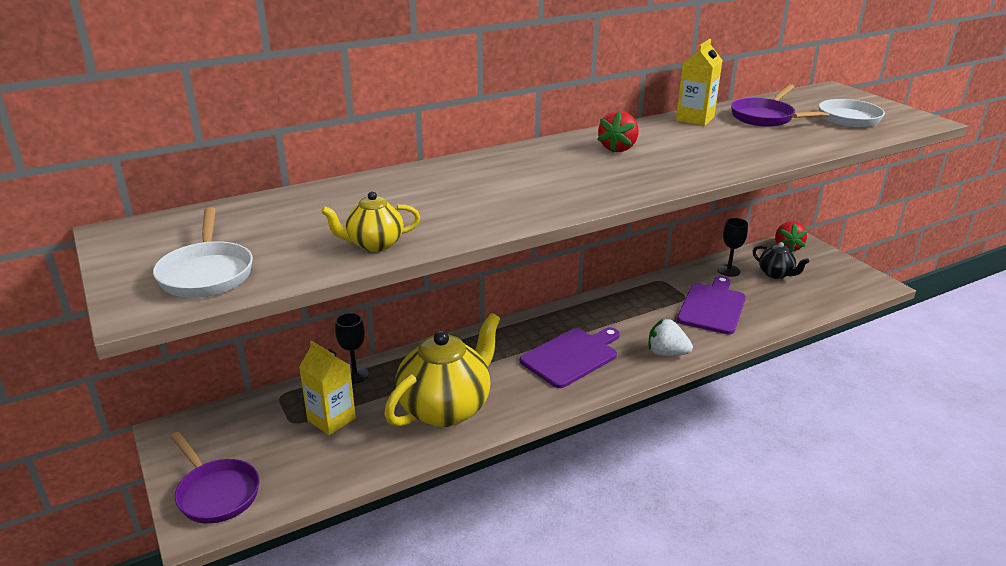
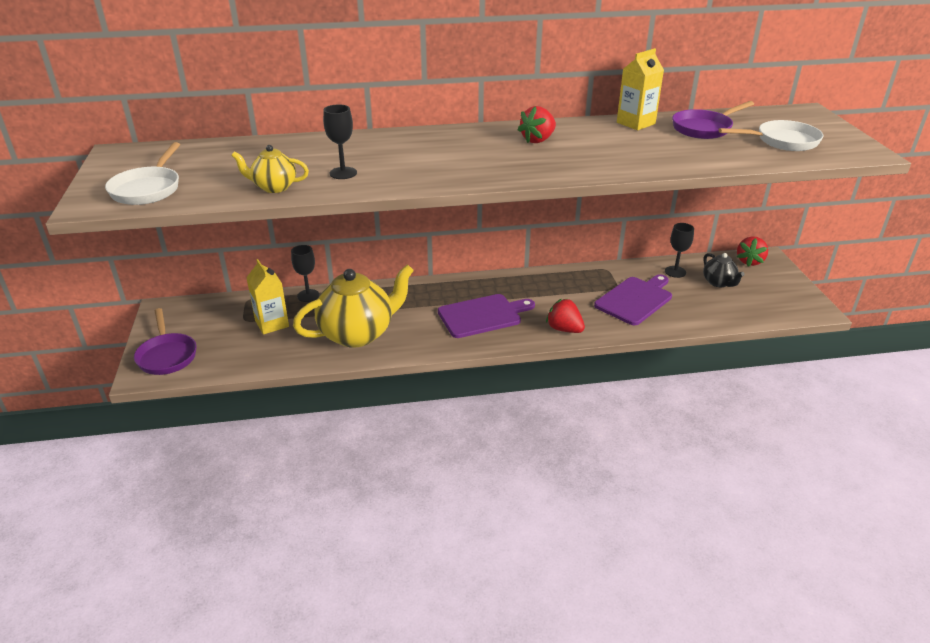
camera: 20 degrees right, 5 degrees up
white strawberry [648,319,693,356] -> red strawberry [546,298,585,333]
none -> black goblet [323,104,357,179]

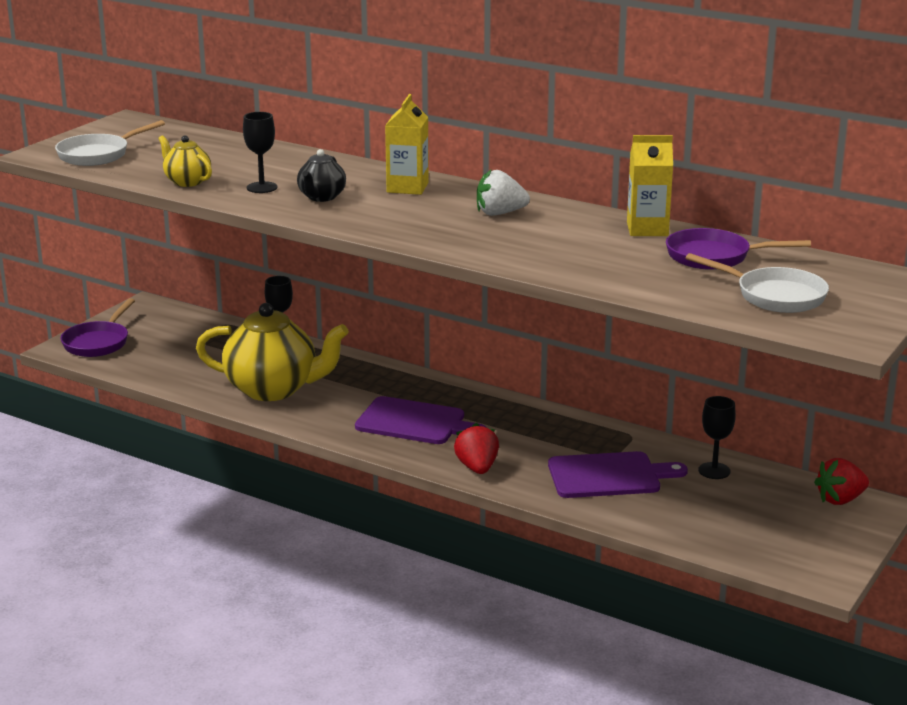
camera: 40 degrees right, 10 degrees down
yellow carton [246,259,289,334] -> yellow carton moved to [385,94,429,195]
red strawberry [518,106,556,143] -> white strawberry [477,169,530,216]
black teapot [703,253,745,287] -> black teapot moved to [297,149,346,202]

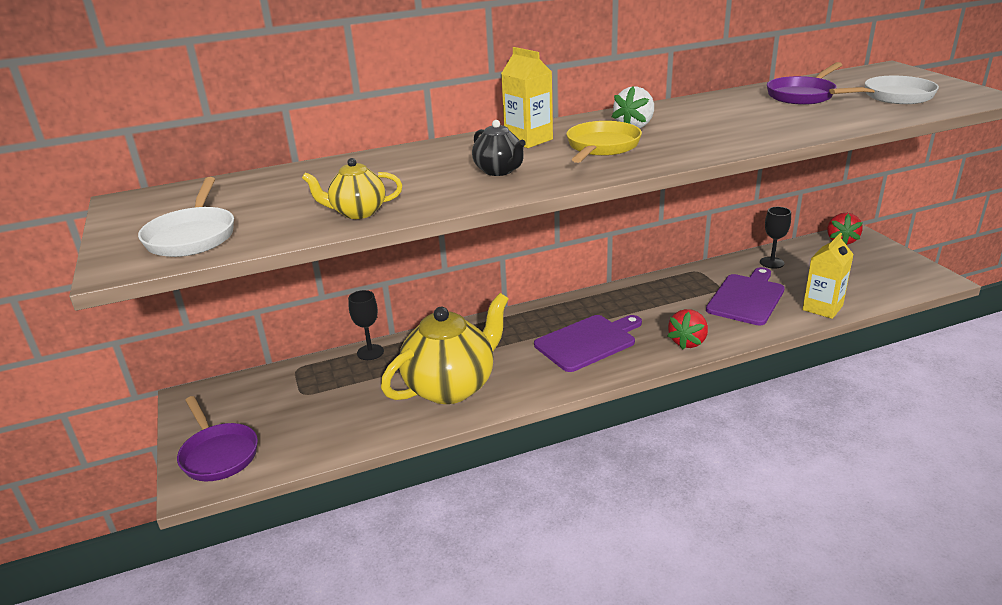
camera: 50 degrees left, 5 degrees up
black goblet [243,112,278,193] -> none
red strawberry [454,423,499,474] -> red strawberry turned 90 degrees counterclockwise [667,309,708,350]
yellow carton [627,135,673,236] -> yellow carton moved to [802,233,854,319]
none -> yellow pan [566,121,642,163]

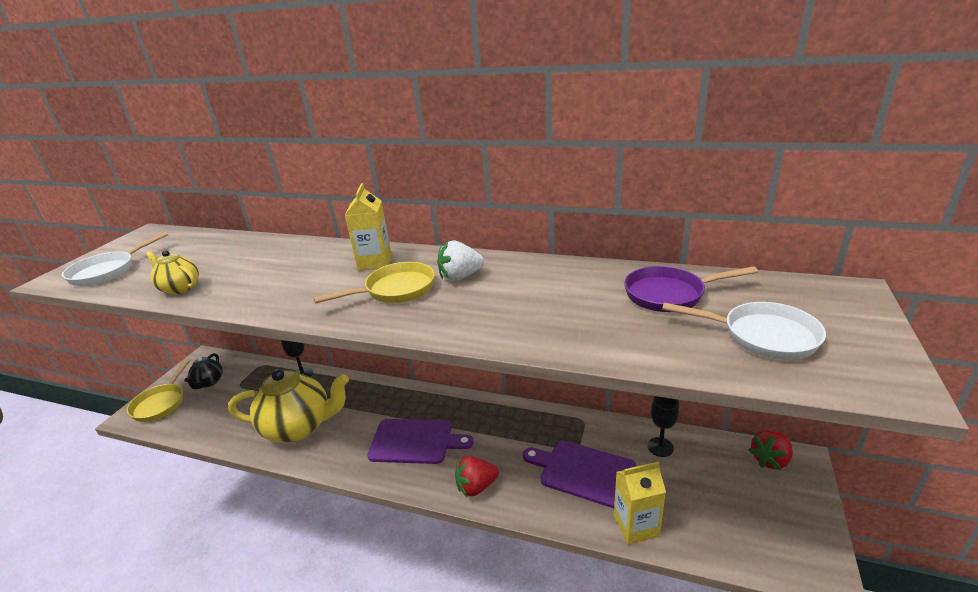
camera: 40 degrees right, 0 degrees up
purple pan [177,396,258,481] -> yellow pan [127,359,191,422]
black teapot [472,120,526,176] -> black teapot moved to [184,353,223,389]
purple cutting board [706,267,785,326] -> purple cutting board turned 135 degrees counterclockwise [523,440,636,508]

